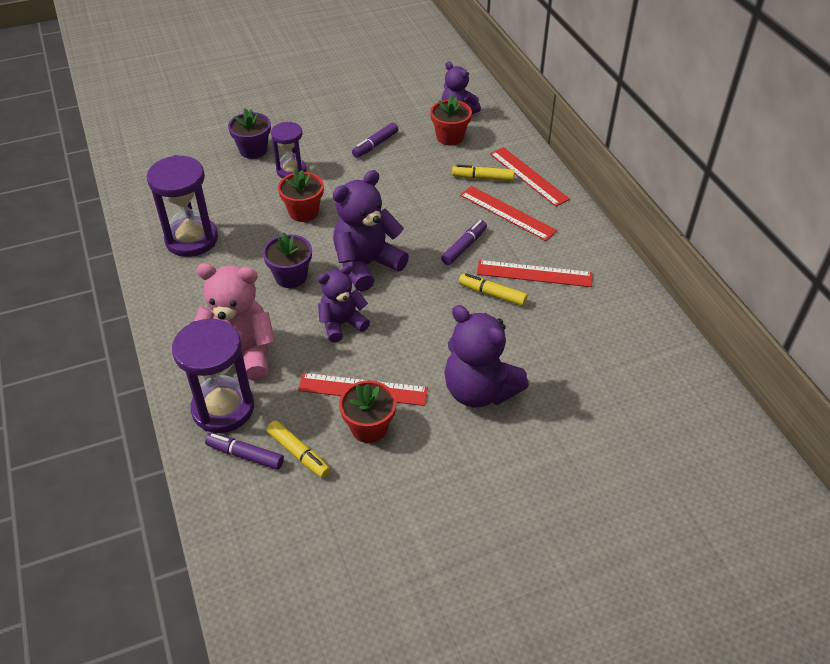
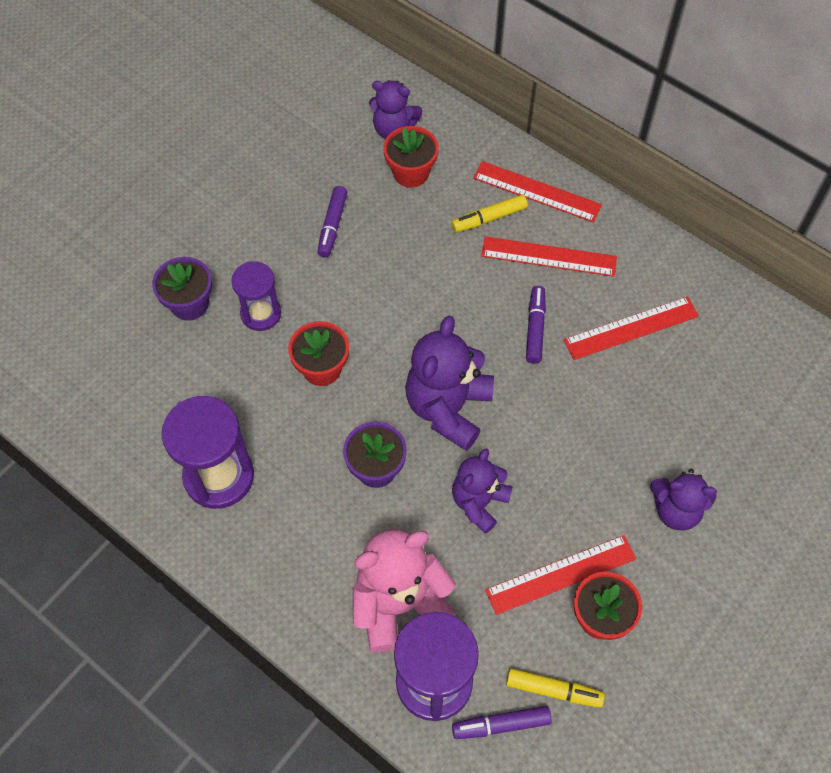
camera: 30 degrees left, 15 degrees up
purple teddy bear [444,305,529,407] -> purple teddy bear [650,469,717,531], size x0.64
yellow marker [459,273,527,306] -> none

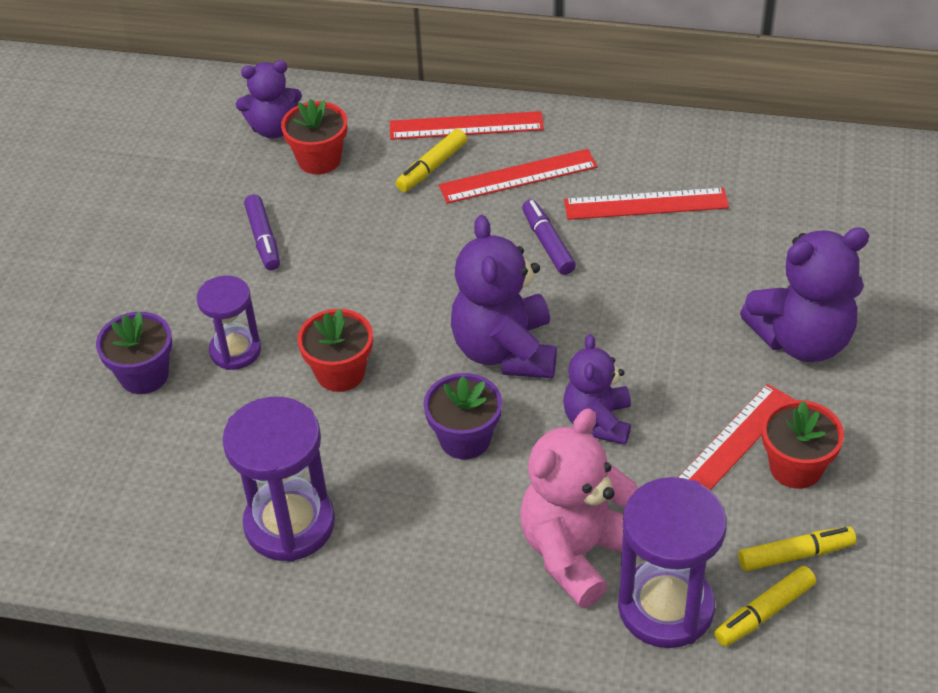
camera: 25 degrees left, 15 degrees down
purple marker [452,706,552,739] -> yellow marker [714,566,816,647]
red ruler [564,297,699,360] -> red ruler turned 45 degrees clockwise [564,188,729,220]
purple teddy bear [650,469,717,531] -> purple teddy bear [740,227,869,362], size x1.57

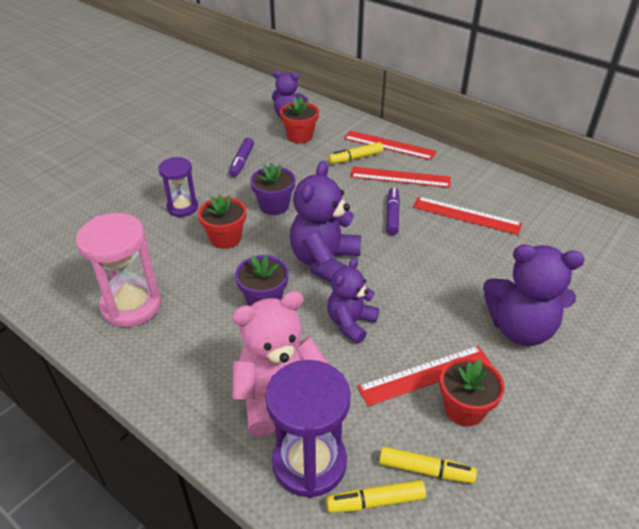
camera: 25 degrees right, 5 degrees down
purple flower pot [96,312,172,394] -> purple flower pot moved to [250,163,295,215]
purple hourglass [222,397,335,562] -> pink hourglass [76,213,162,327]

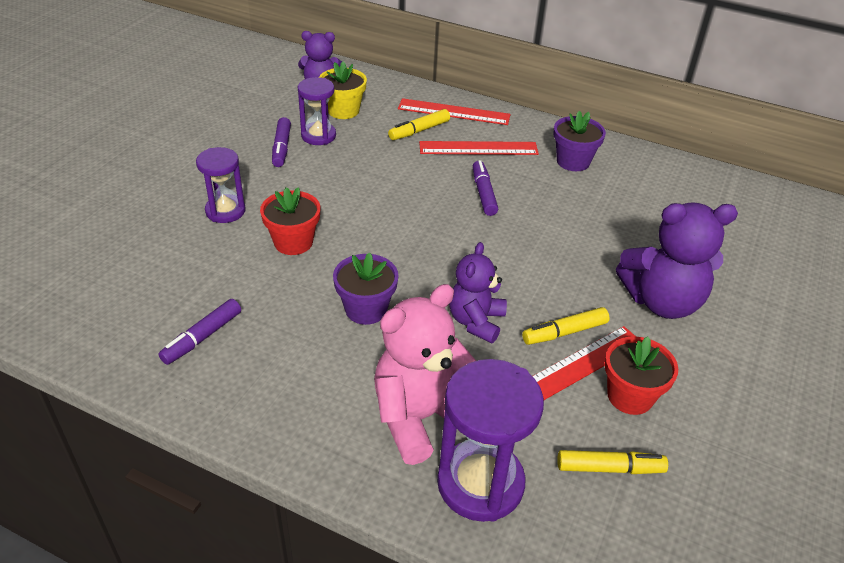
camera: 15 degrees left, 0 degrees up
pink hourglass [76,213,162,327] -> purple marker [158,299,241,365]
purple flower pot [250,163,295,215] -> purple flower pot moved to [553,111,606,171]
red flower pot [280,97,319,143] -> yellow flower pot [319,61,367,119]
purple teddy bear [290,161,361,282] -> none
yellow marker [326,480,426,513] -> yellow marker moved to [522,307,609,345]
red ruler [413,197,522,235] -> none
none -> purple hourglass [298,77,336,145]

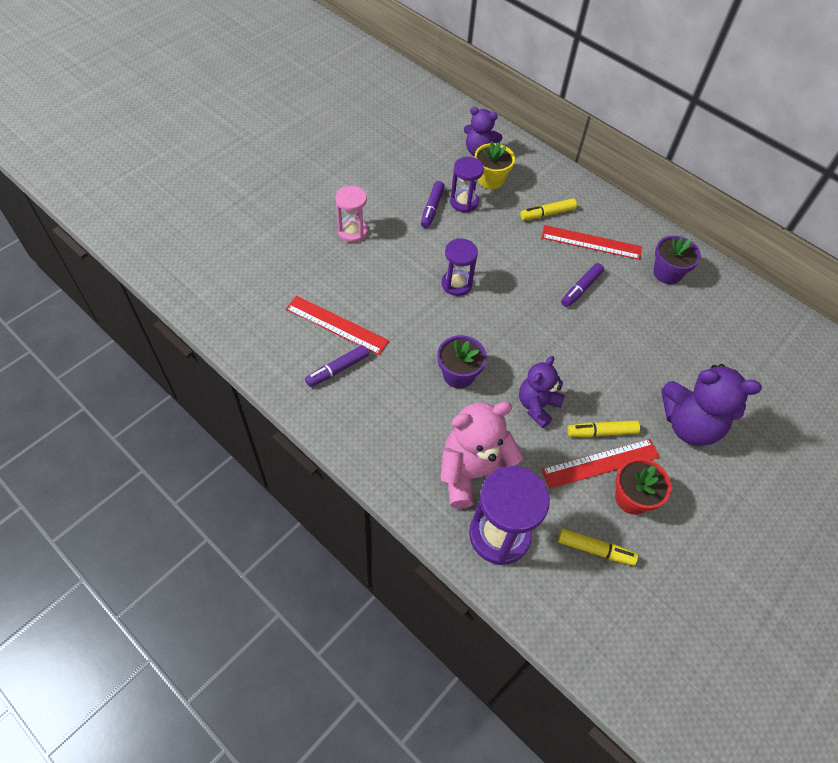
camera: 15 degrees right, 15 degrees up
purple hourglass [196,147,245,223] -> purple hourglass moved to [441,238,478,296]
red flower pot [260,187,321,255] -> none
red ruler [398,98,511,125] -> red ruler moved to [286,296,389,355]
purple marker [473,160,498,216] -> purple marker turned 150 degrees counterclockwise [561,263,604,307]
none -> pink hourglass [335,186,368,243]

